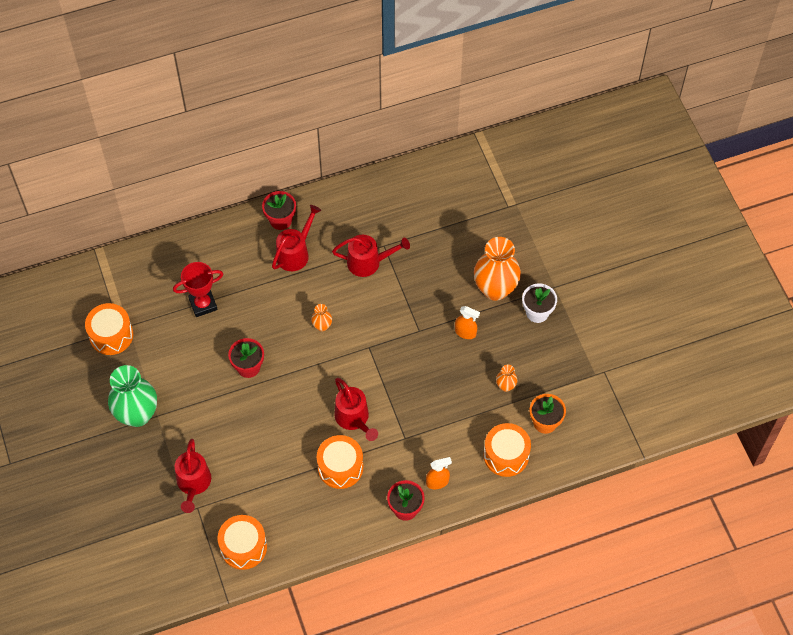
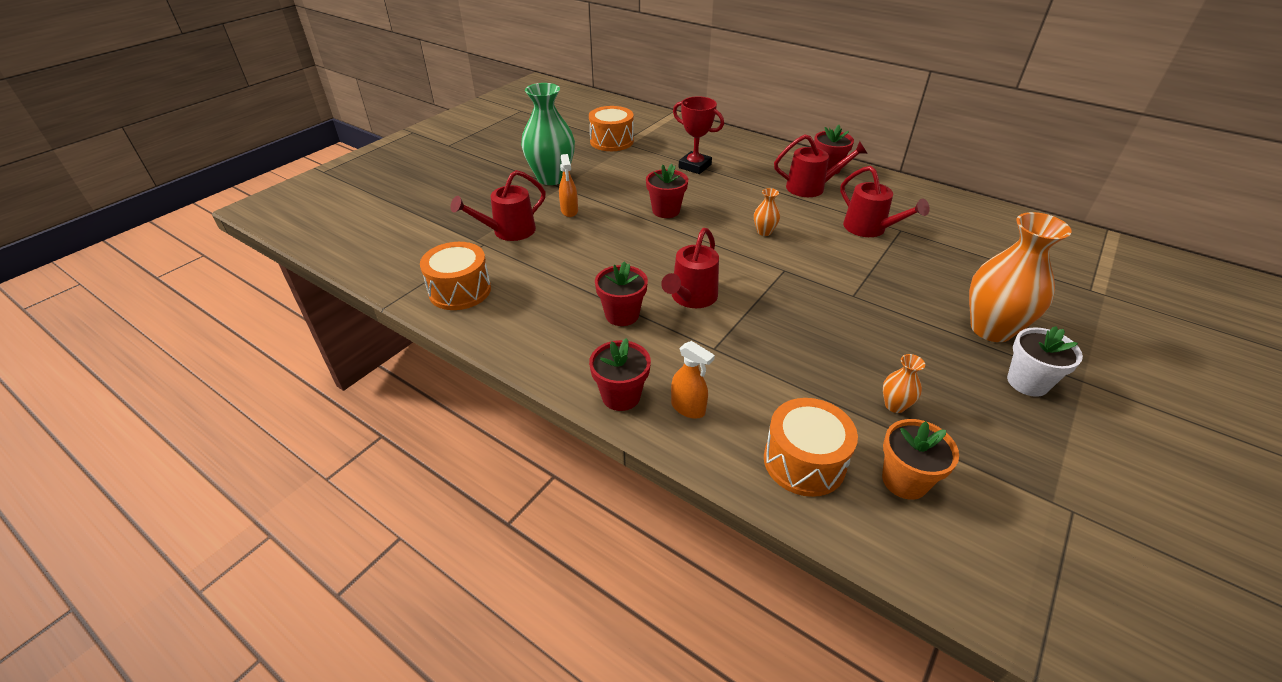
camera: 55 degrees right, 20 degrees down
orange drum [317,435,363,489] -> red flower pot [595,261,648,326]
orange spray bottle [455,306,480,339] -> orange spray bottle moved to [559,154,578,217]

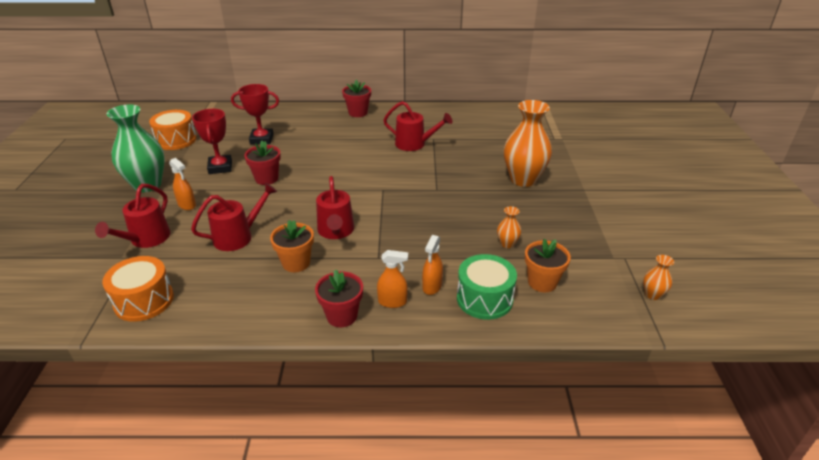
camera: 35 degrees left, 5 degrees down
red flower pot [595,261,648,326] -> orange flower pot [270,220,314,272]
orange vase [754,188,780,236] -> orange vase moved to [643,255,674,300]
orange drum [764,398,858,497] -> green drum [457,254,517,320]
red watering can [774,134,868,197] -> red watering can moved to [191,183,277,251]
white flower pot [1007,326,1083,397] -> none
none -> red trophy [192,109,232,174]
none -> orange spray bottle [422,235,443,295]

